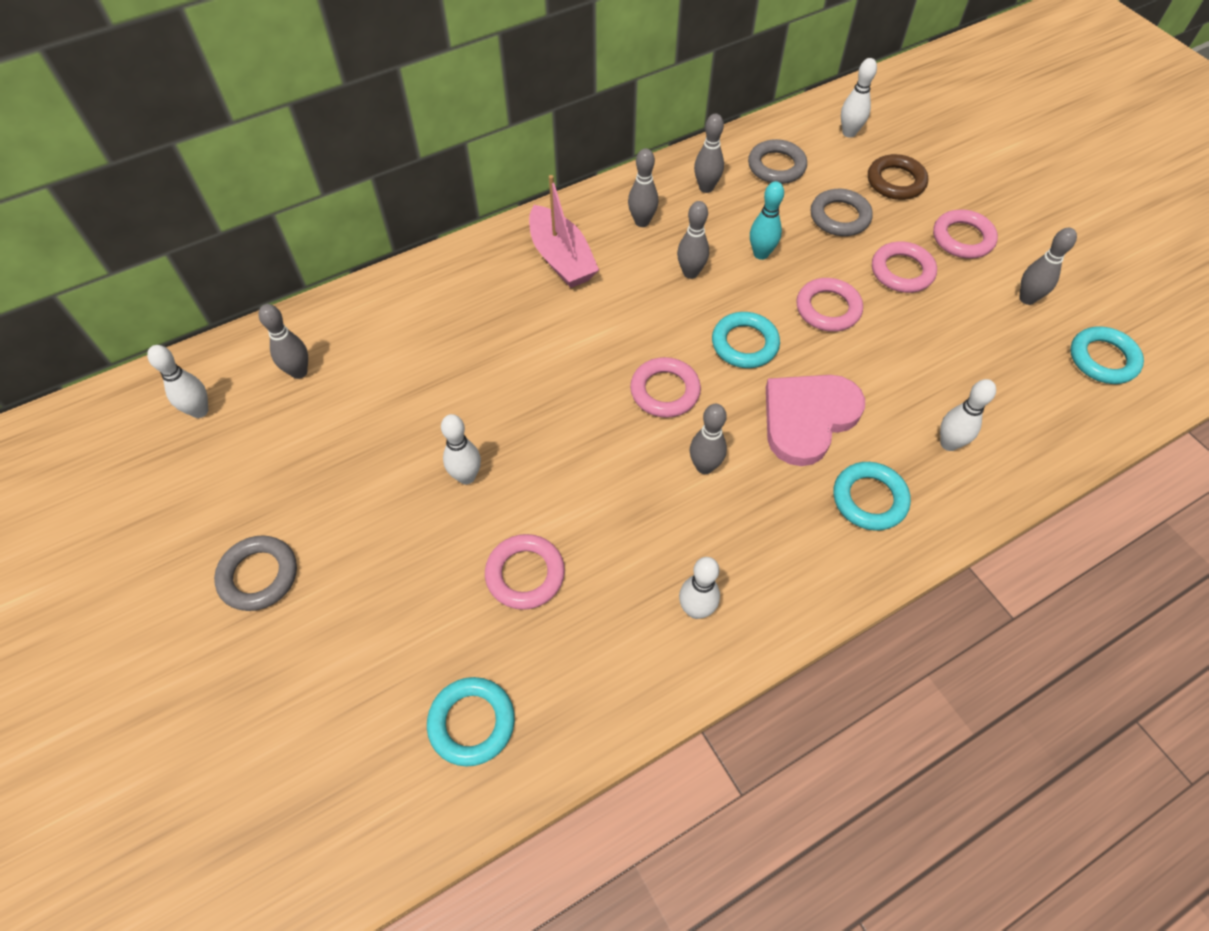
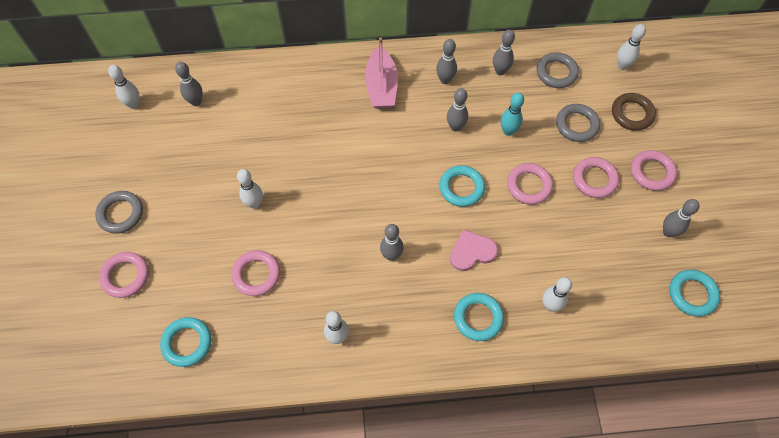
camera: 25 degrees right, 5 degrees up
pink ring [630,357,701,418] -> pink ring moved to [99,252,149,298]
pink heart [766,375,865,466] -> pink heart [450,229,498,271], size x0.65

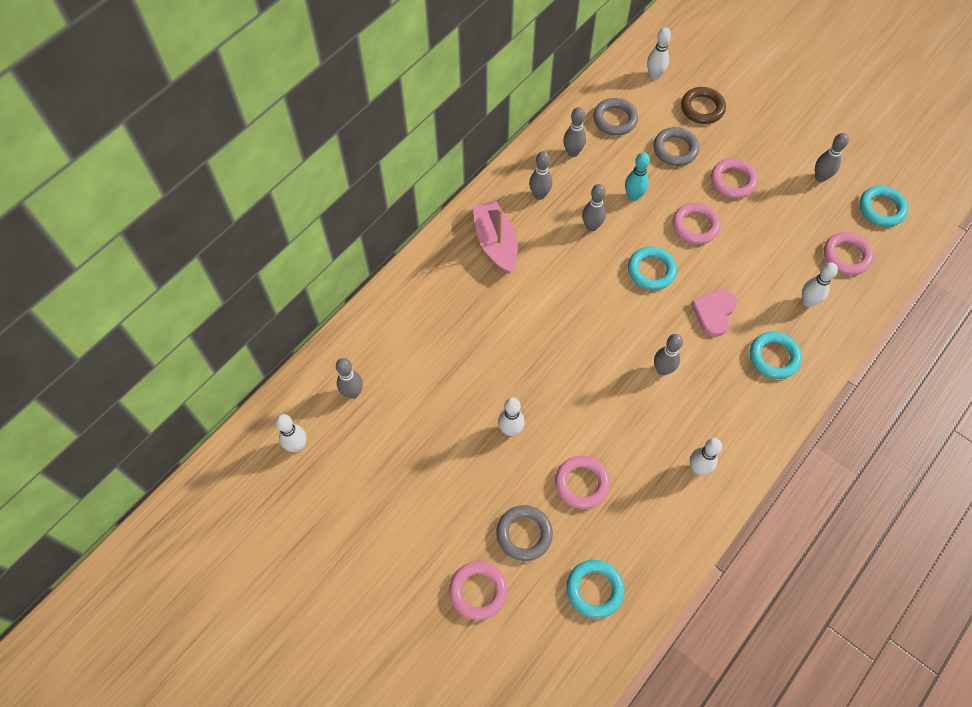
camera: 45 degrees left, 0 degrees up
grey ring [95,191,143,234] -> grey ring moved to [496,505,553,561]
pink boat [365,38,398,109] -> pink boat turned 150 degrees counterclockwise [472,201,518,274]
pink ring [631,150,677,191] -> pink ring moved to [824,232,874,275]

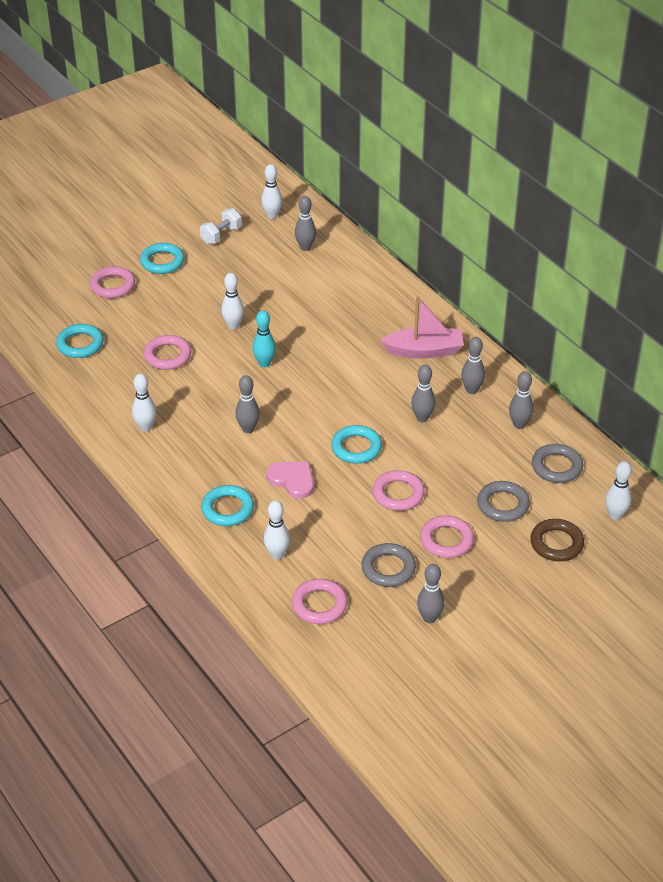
camera: 105 degrees right, 20 degrees down
grey ring [496,505,553,561] -> grey ring moved to [361,543,416,587]
turquoise bowling pin [625,152,650,201] -> turquoise bowling pin moved to [253,310,276,368]
turquoise ring [859,186,908,227] -> turquoise ring moved to [140,243,185,274]
none -> white dumbbell [200,208,242,244]

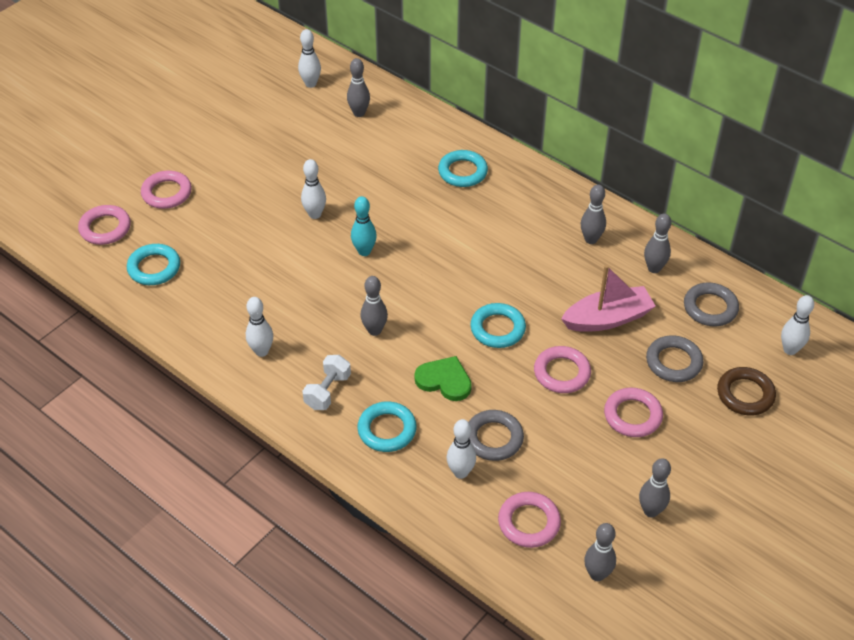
camera: 15 degrees left, 5 degrees up
turquoise ring [140,243,185,274] -> turquoise ring moved to [438,150,488,187]
pink ring [144,335,191,370] -> pink ring moved to [78,205,131,245]
white dumbbell [200,208,242,244] -> white dumbbell moved to [302,355,351,410]
pink heart [266,462,314,499] -> green heart [414,356,472,401]
grey ring [361,543,416,587] -> grey ring moved to [469,410,524,461]
pink boat [380,296,464,359] -> pink boat moved to [561,265,656,332]
grey bowling pin [411,365,435,422] -> grey bowling pin moved to [584,523,616,581]

